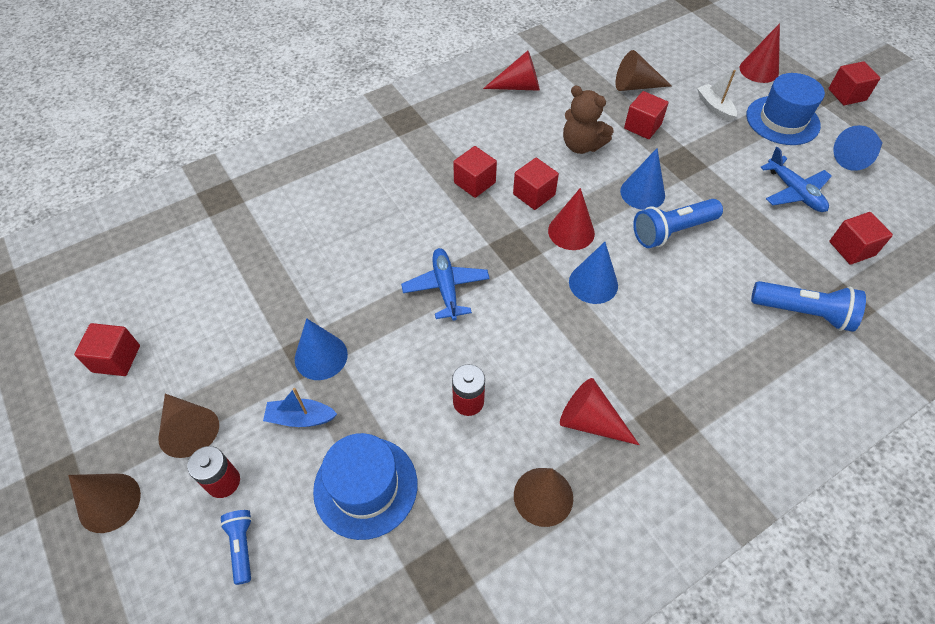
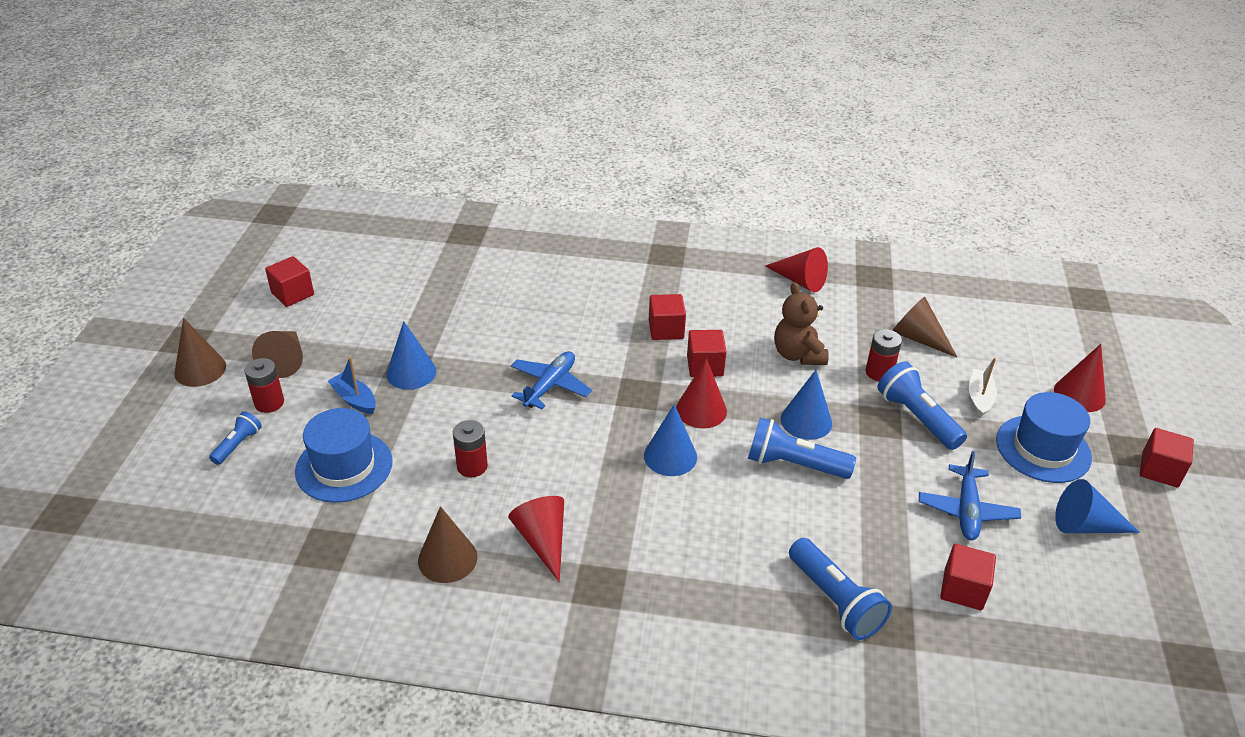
camera: 40 degrees right, 15 degrees down
red cube [624,91,669,139] -> red battery [865,329,902,381]
none -> blue flashlight [877,361,967,450]

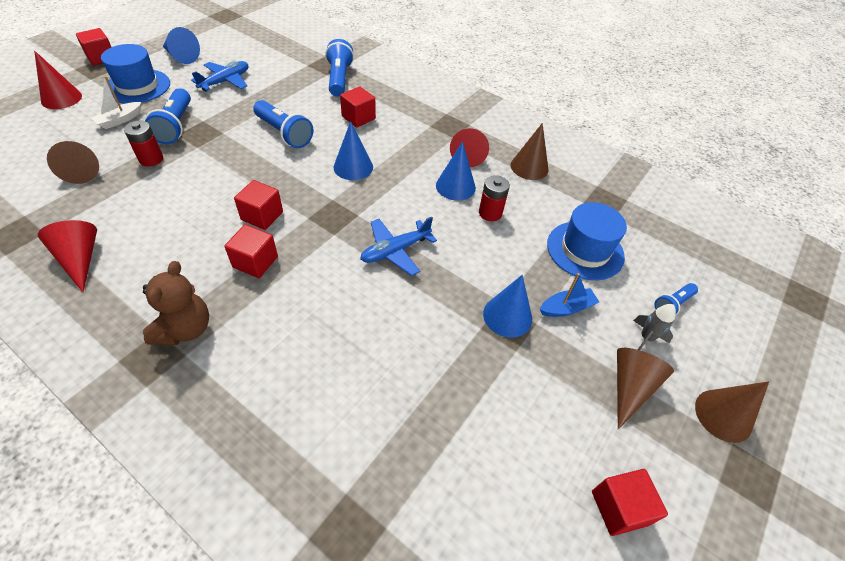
camera: 155 degrees left, 10 degrees up
red battery [244,358,284,413] -> grey rocket [633,304,676,350]
blue boat [328,357,376,414] -> blue boat turned 90 degrees counterclockwise [540,273,599,317]
red cone [676,359,727,428] -> none
brown teddy bear [774,282,829,365] -> brown teddy bear moved to [143,261,209,345]
blue cone [781,370,832,440] -> blue cone moved to [436,141,476,201]
red cube [940,544,996,610] -> red cube moved to [340,86,376,127]

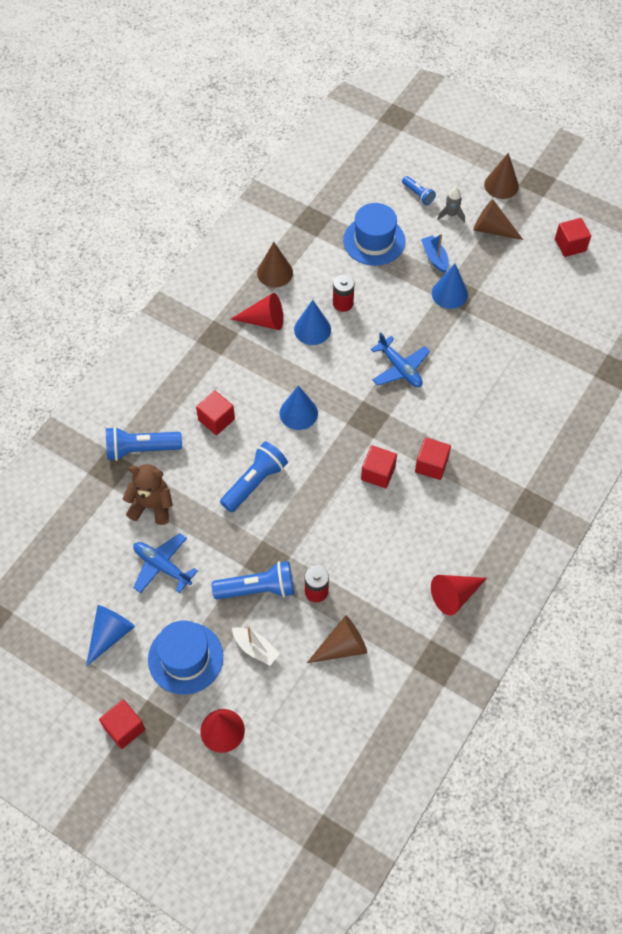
camera: 90 degrees left, 10 degrees up
brown teddy bear [143,261,209,345] -> brown teddy bear moved to [122,464,173,525]

